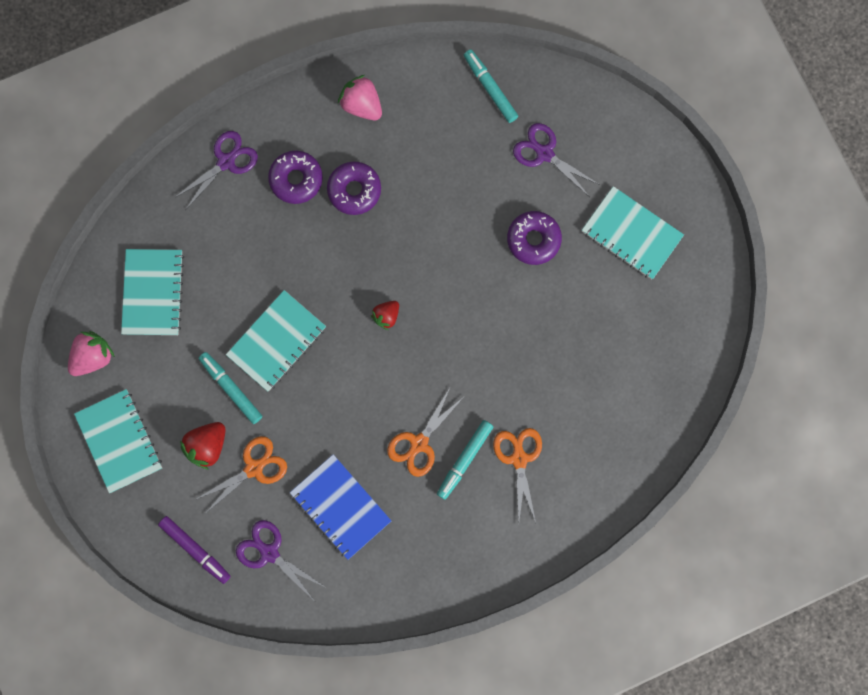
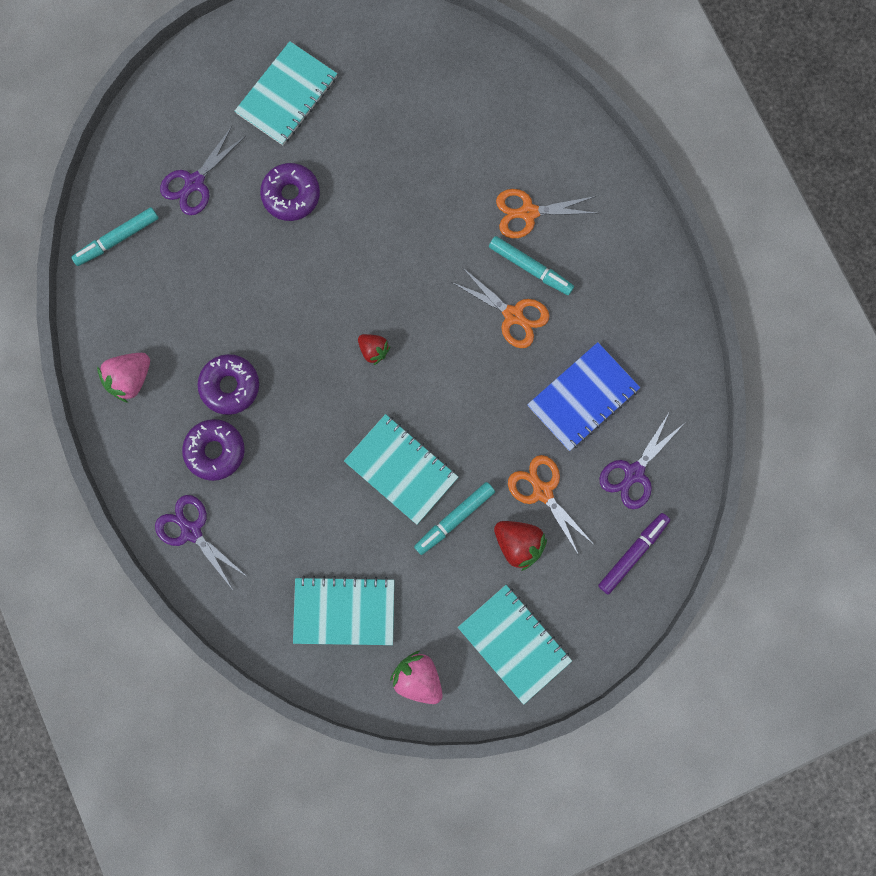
camera: 90 degrees left, 0 degrees up
turquoise notebook [74,389,162,493] -> turquoise notebook turned 75 degrees clockwise [458,585,572,705]

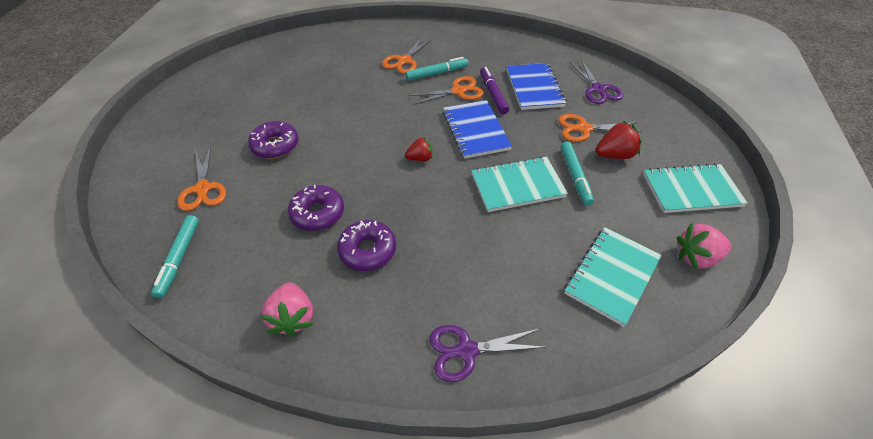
camera: 55 degrees left, 30 degrees down
purple scissors [160,126,246,215] -> orange scissors [177,146,226,211]
purple donut [182,419,245,481] -> purple donut moved to [288,185,344,231]
turquoise notebook [235,41,337,145] -> none
purple marker [598,513,670,595] -> purple marker moved to [480,67,509,114]
none -> blue notebook [443,100,512,159]

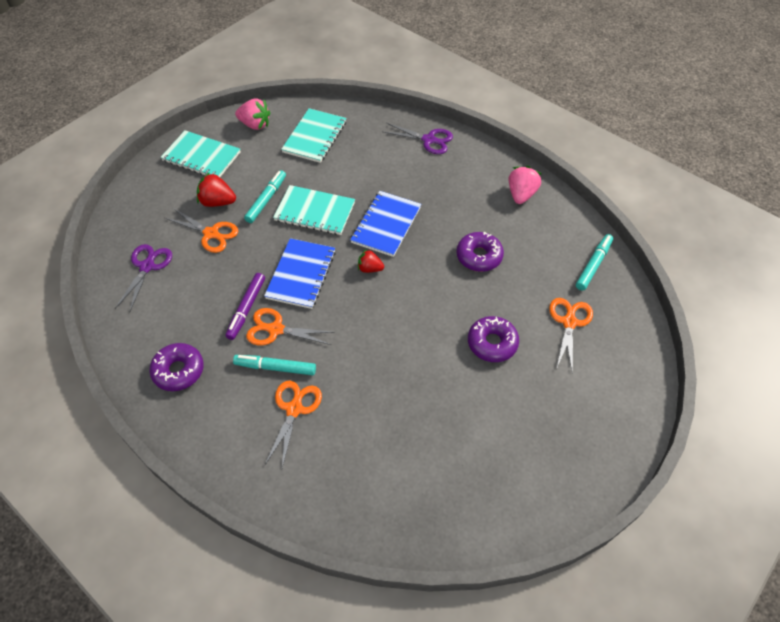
camera: 150 degrees left, 5 degrees up
purple donut [337,220,396,271] -> purple donut moved to [149,343,204,391]
orange scissors [382,36,433,74] -> orange scissors turned 45 degrees counterclockwise [265,380,322,468]
blue notebook [507,63,566,110] -> blue notebook moved to [350,191,421,257]
turquoise notebook [564,227,662,327] -> turquoise notebook turned 45 degrees counterclockwise [281,108,346,163]

